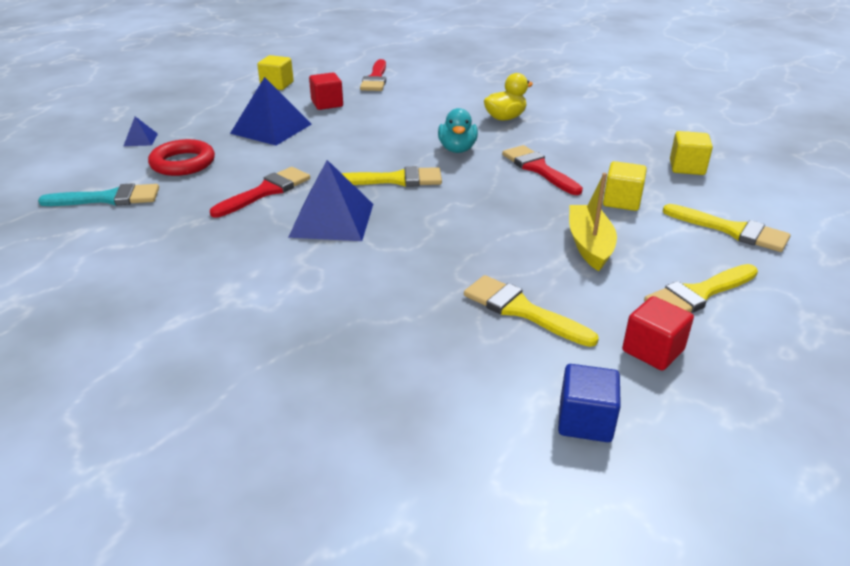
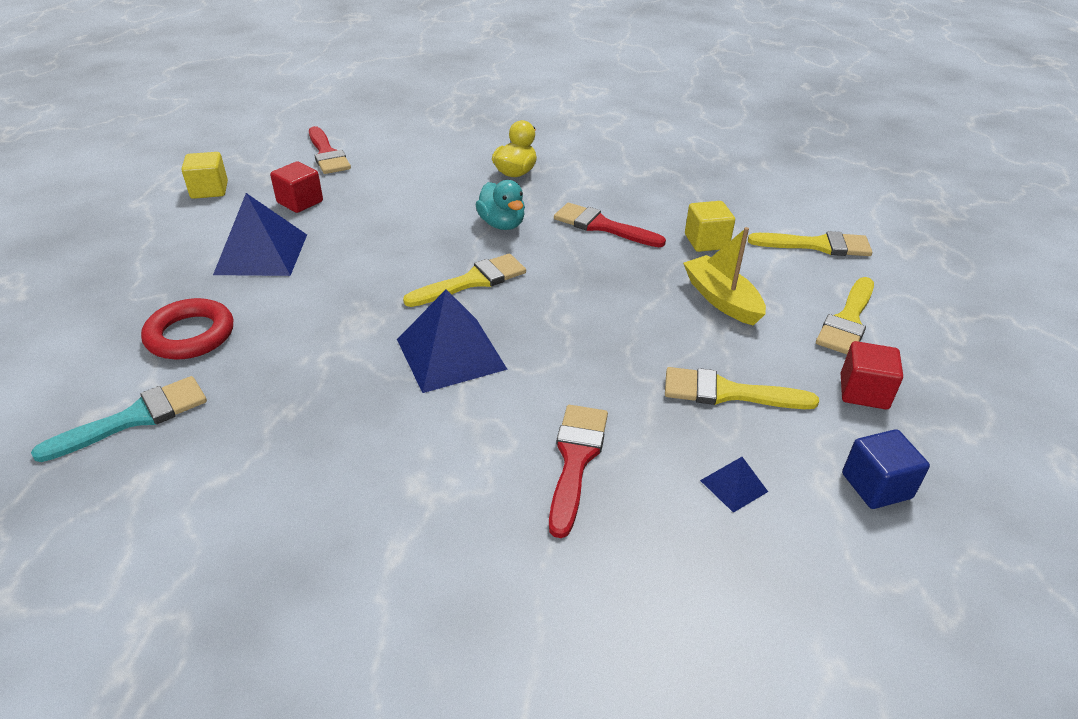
camera: 30 degrees left, 5 degrees up
blue pyramid [124,116,158,146] -> blue pyramid moved to [700,457,768,513]
red brush [210,167,310,217] -> red brush moved to [549,405,608,538]
yellow cube [670,131,713,175] -> none

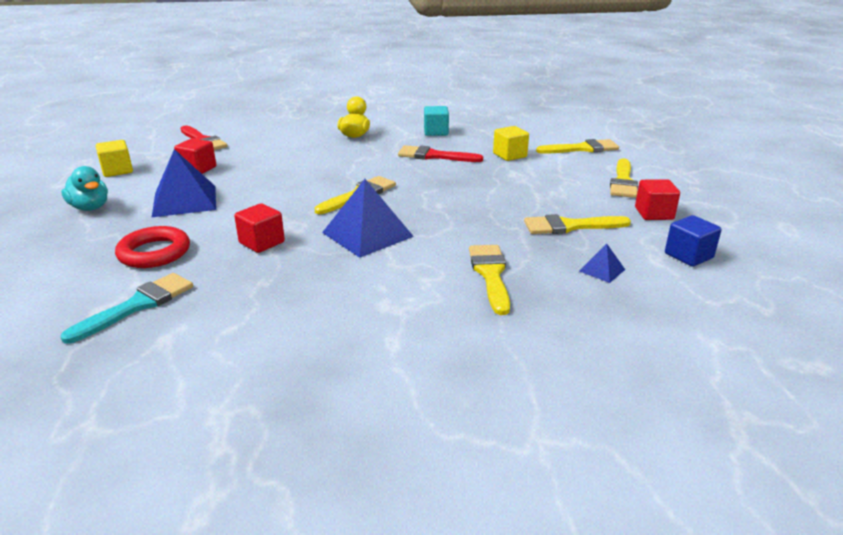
camera: 15 degrees left, 10 degrees down
turquoise duck [476,180,525,230] -> turquoise duck moved to [61,166,108,211]
red brush [549,405,608,538] -> yellow brush [469,245,510,315]
yellow boat [683,227,766,326] -> none
none -> red cube [234,203,285,253]
none -> turquoise cube [424,106,449,136]

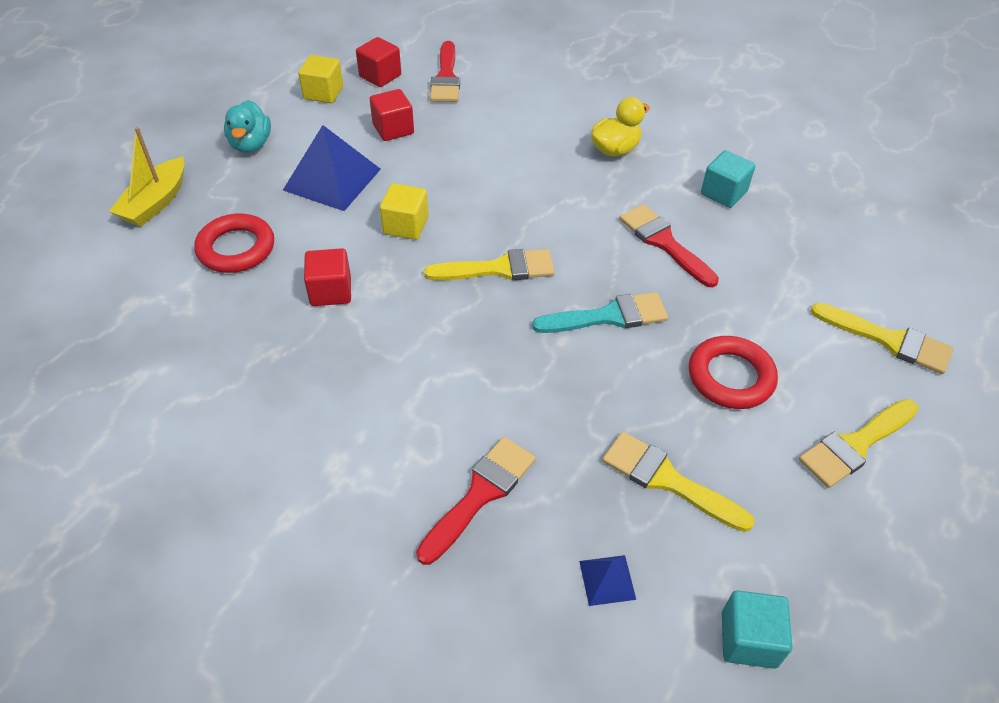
camera: 40 degrees right, 20 degrees up
turquoise brush [60,273,193,344] -> turquoise brush moved to [532,292,668,333]
blue pyramid [322,179,414,258] -> none
yellow brush [469,245,510,315] -> red brush [416,437,536,565]
yellow cube [493,126,529,161] -> yellow cube moved to [380,183,428,240]
red cube [635,179,680,220] -> red cube moved to [356,37,401,87]
blue cube [665,215,722,267] -> turquoise cube [722,590,792,669]
none -> yellow boat [109,127,184,227]
none -> red ring [689,336,778,409]

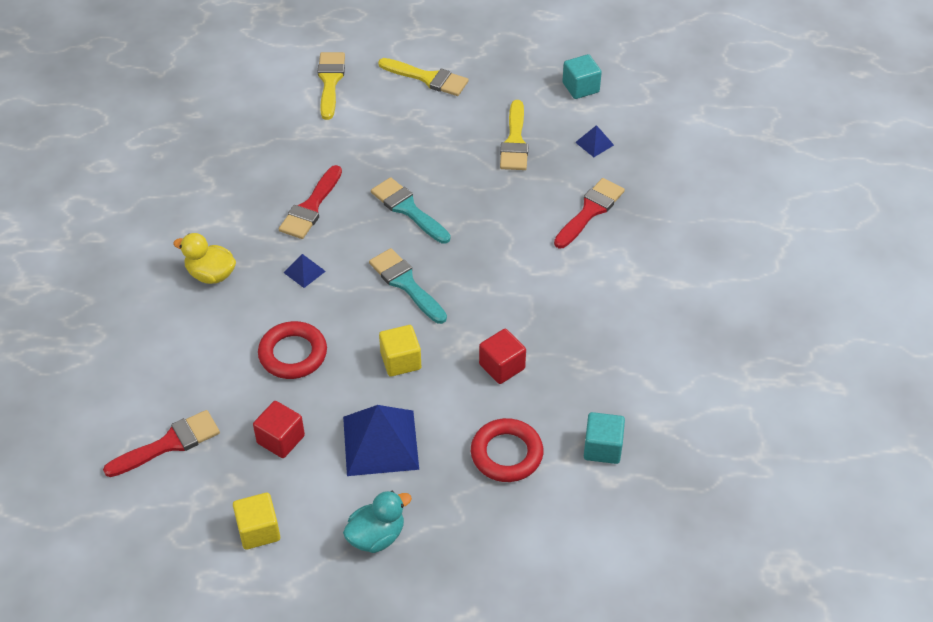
camera: 120 degrees left, 0 degrees up
yellow boat [109,127,184,227] -> none
red cube [356,37,401,87] -> none
red brush [416,437,536,565] -> red brush turned 120 degrees clockwise [554,178,625,248]
yellow brush [424,249,555,281] -> turquoise brush [369,248,447,324]
red ring [689,336,778,409] -> red ring moved to [258,321,327,379]
turquoise cube [701,150,756,208] -> turquoise cube moved to [584,412,625,464]
none -> blue pyramid [284,254,326,288]

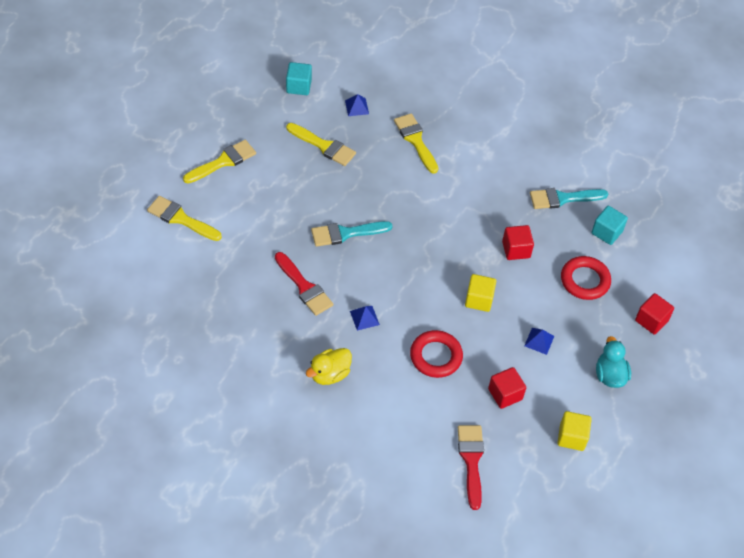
camera: 65 degrees left, 5 degrees up
blue pyramid [343,405,419,476] -> blue pyramid [524,328,554,355], size x0.46
turquoise brush [369,248,447,324] -> turquoise brush moved to [530,188,608,209]
red brush [554,178,625,248] -> yellow brush [394,113,438,174]
none -> red cube [635,293,674,335]

